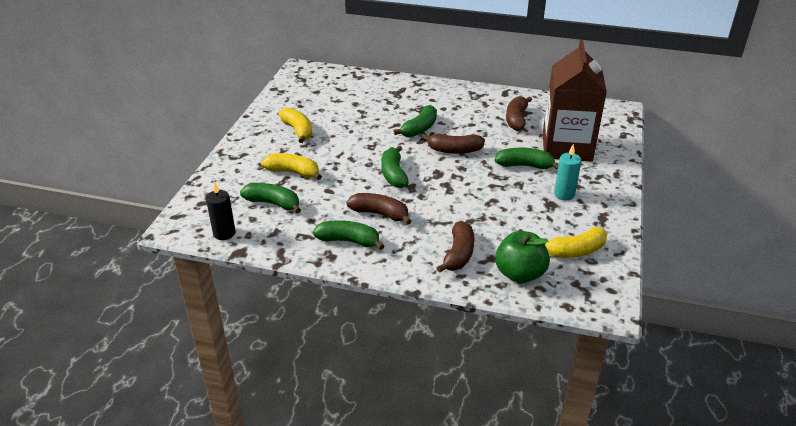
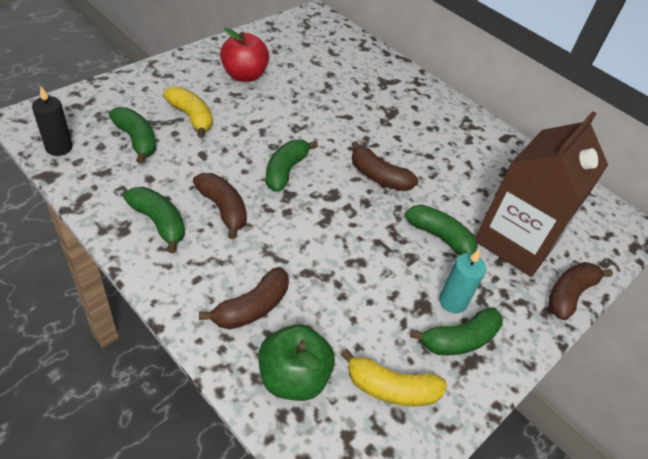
camera: 25 degrees right, 10 degrees up
yellow banana [278,107,312,143] -> red apple [220,28,269,82]
green banana [393,105,437,137] -> green banana moved to [410,307,503,356]
brown banana [506,96,532,131] -> brown banana moved to [548,262,613,320]

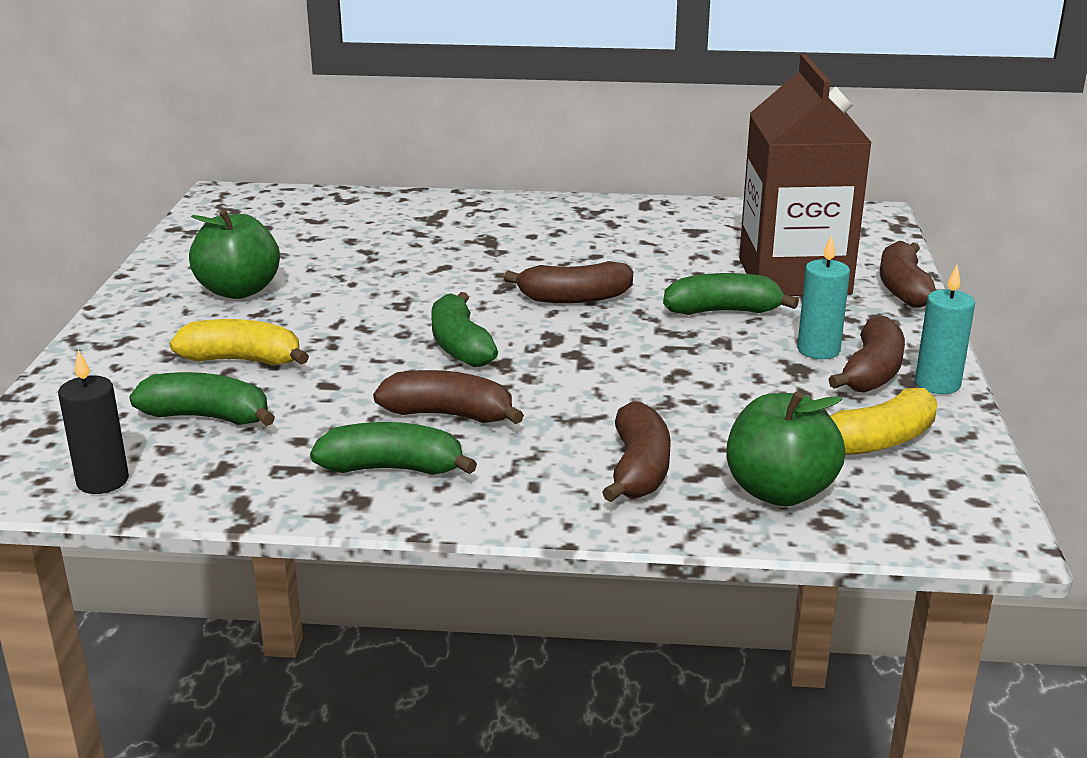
camera: 35 degrees left, 20 degrees down
red apple [220,28,269,82] -> green apple [189,210,280,299]
green banana [410,307,503,356] -> brown banana [828,316,905,393]
none -> turquoise candle [915,265,975,394]

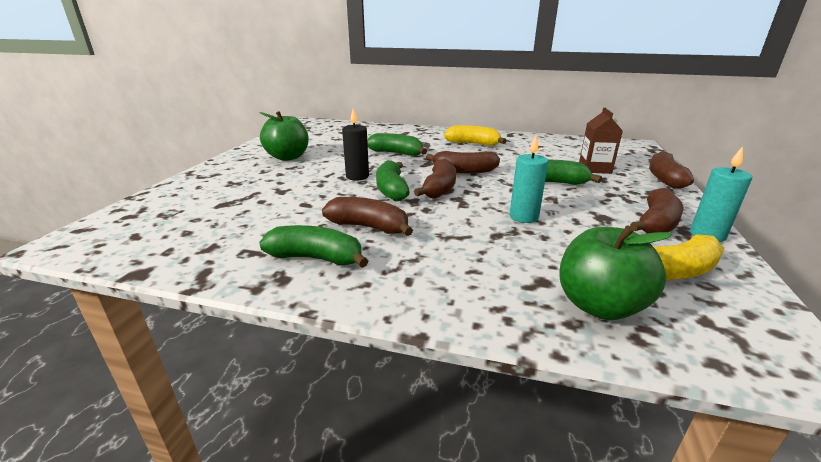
camera: 10 degrees right, 0 degrees up
black candle [58,350,129,494] -> black candle moved to [342,108,369,181]
green banana [129,372,275,426] -> green banana moved to [367,133,427,156]
yellow banana [170,319,309,366] -> yellow banana moved to [444,125,507,146]
brown banana [602,401,671,502] -> brown banana moved to [414,158,456,199]
brown carton [739,54,872,296] -> brown carton [579,107,623,174], size x0.47
turquoise candle [797,234,850,359] -> turquoise candle moved to [510,135,548,223]

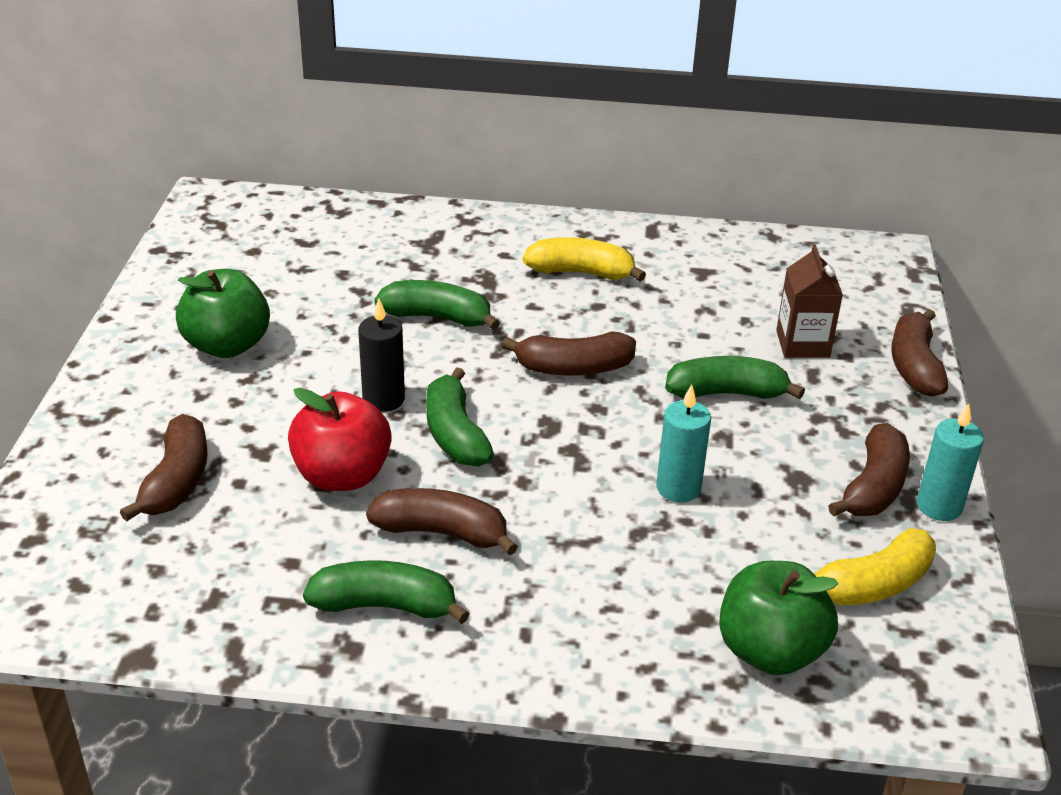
camera: 10 degrees left, 10 degrees up
brown banana [414,158,456,199] -> brown banana moved to [120,414,208,522]
none -> red apple [288,388,392,491]

